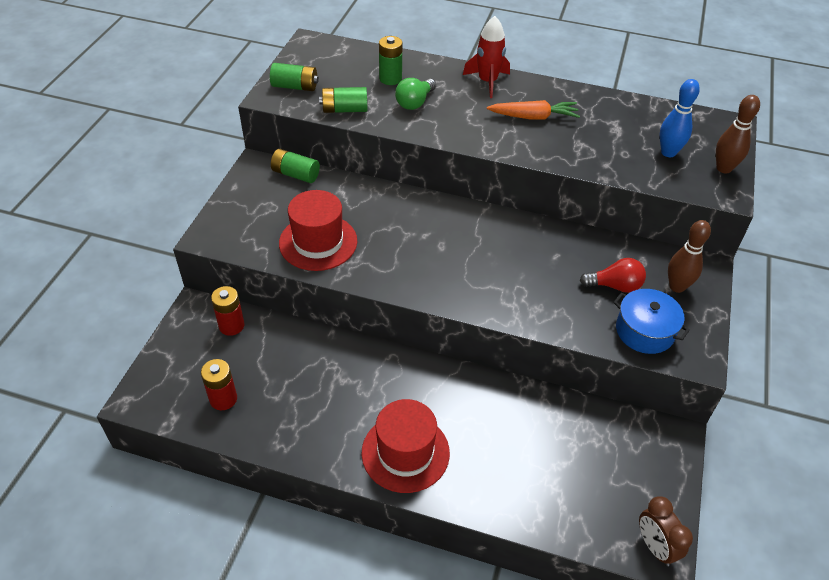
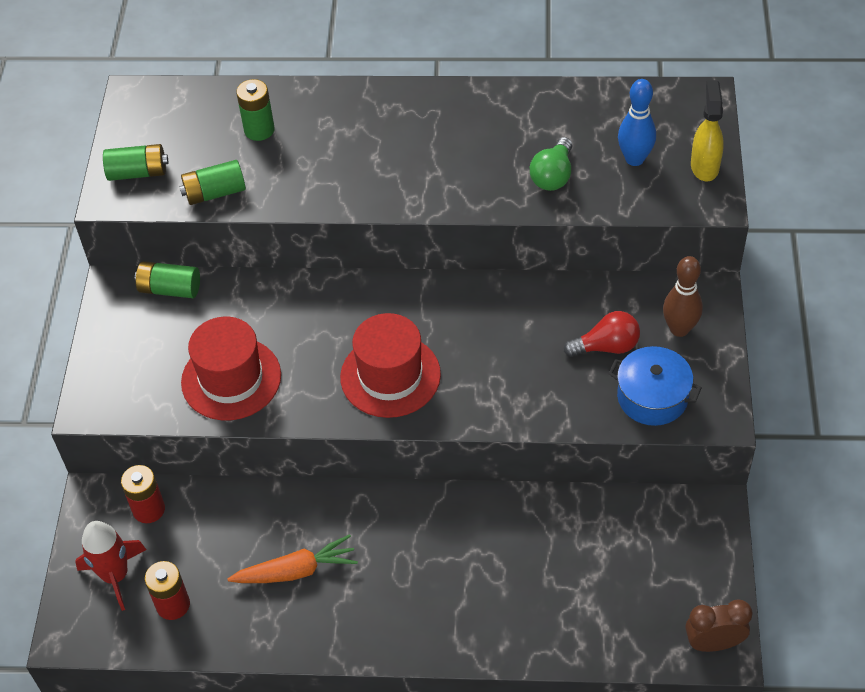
camera: 10 degrees left, 5 degrees up
red hat [361,399,450,493] -> red hat moved to [340,313,441,418]
green light bulb [395,78,436,110] -> green light bulb moved to [530,137,573,191]
red rocket [463,16,510,98] -> red rocket moved to [75,521,146,611]
orange carrot [487,100,580,120] -> orange carrot moved to [227,534,358,583]
brown clock [639,496,693,566] -> brown clock turned 120 degrees clockwise [686,599,753,652]
brown bowling pin [716,95,760,173] -> yellow spray bottle [691,80,724,182]

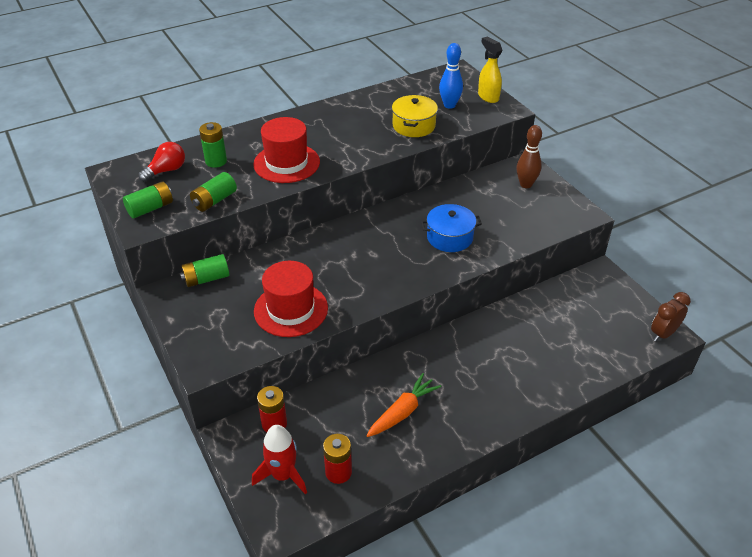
camera: 35 degrees left, 10 degrees down
red hat [340,313,441,418] -> red hat moved to [253,117,320,183]
green light bulb [530,137,573,191] -> yellow pot [392,95,438,137]
red light bulb [564,311,640,357] -> red light bulb moved to [138,142,185,182]
blue pot [609,346,702,426] -> blue pot moved to [421,204,482,252]

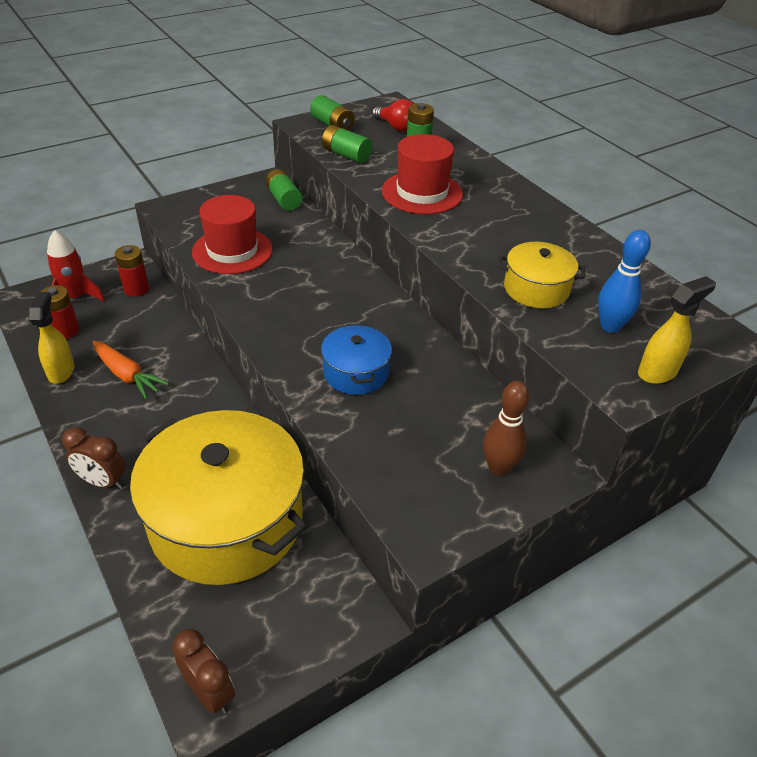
camera: 85 degrees right, 0 degrees up
none -> yellow spray bottle [29,292,75,384]
none -> brown clock [62,427,125,489]
none -> yellow pot [130,410,307,585]

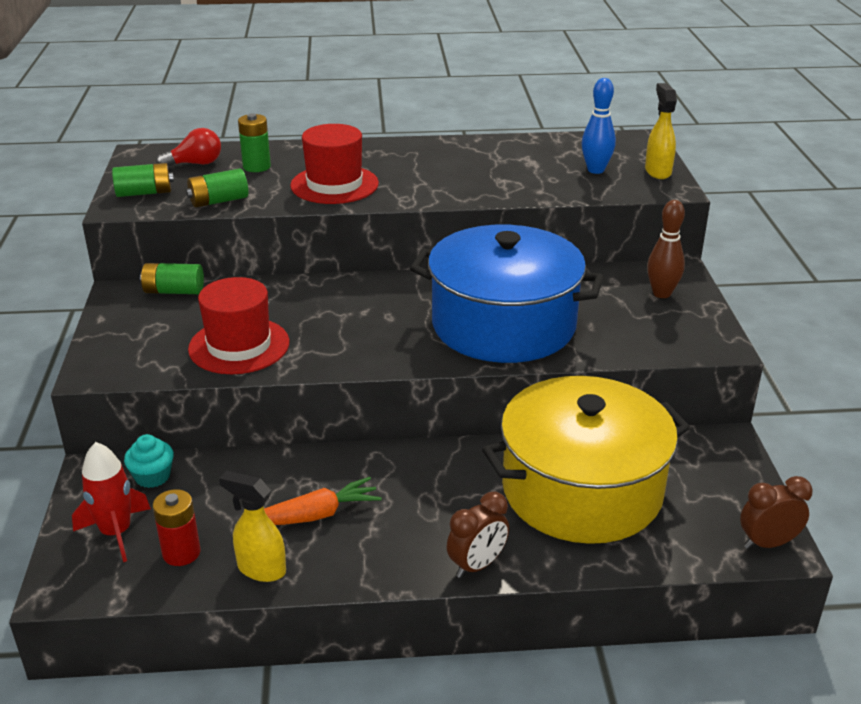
camera: 60 degrees left, 10 degrees down
red battery [115,245,149,296] -> turquoise cupcake [124,434,174,488]
blue pot [321,324,392,395] -> blue pot [410,225,604,363], size x2.15
yellow pot [498,242,585,308] -> none

